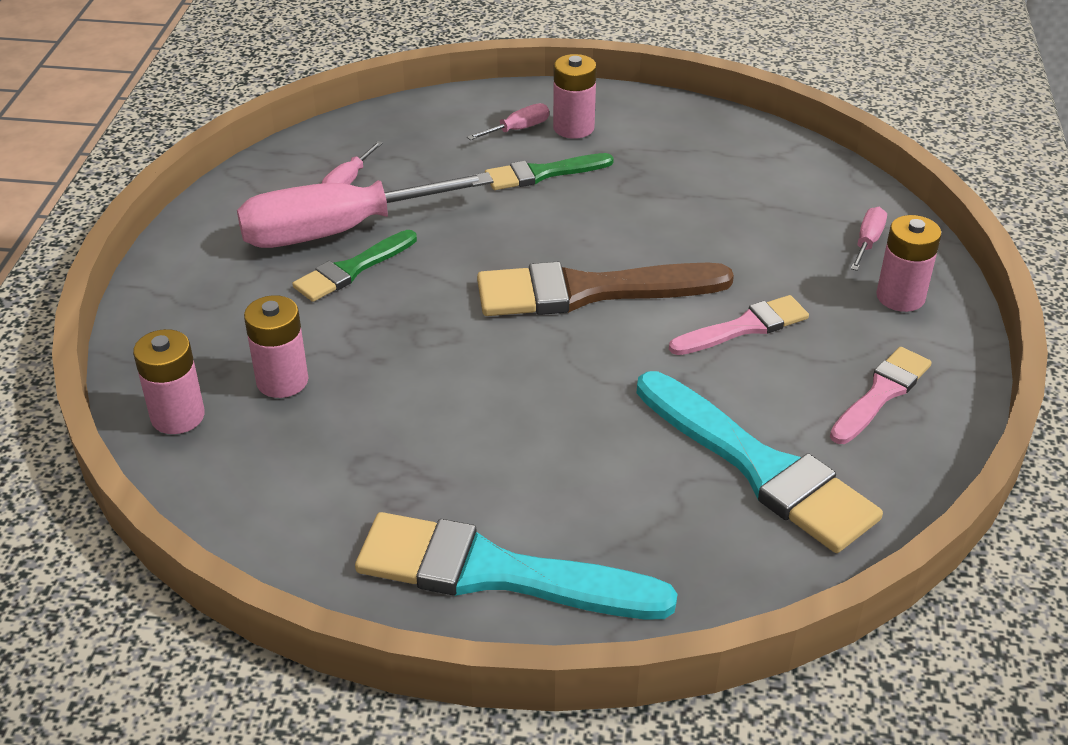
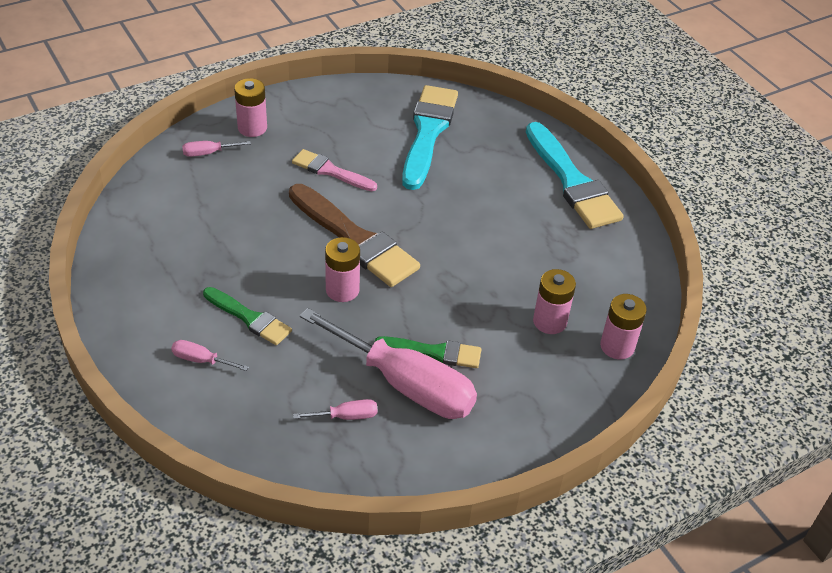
camera: 130 degrees left, 5 degrees up
pink battery [553,54,597,139] -> pink battery moved to [325,237,360,302]
pink brush [830,347,932,444] -> none

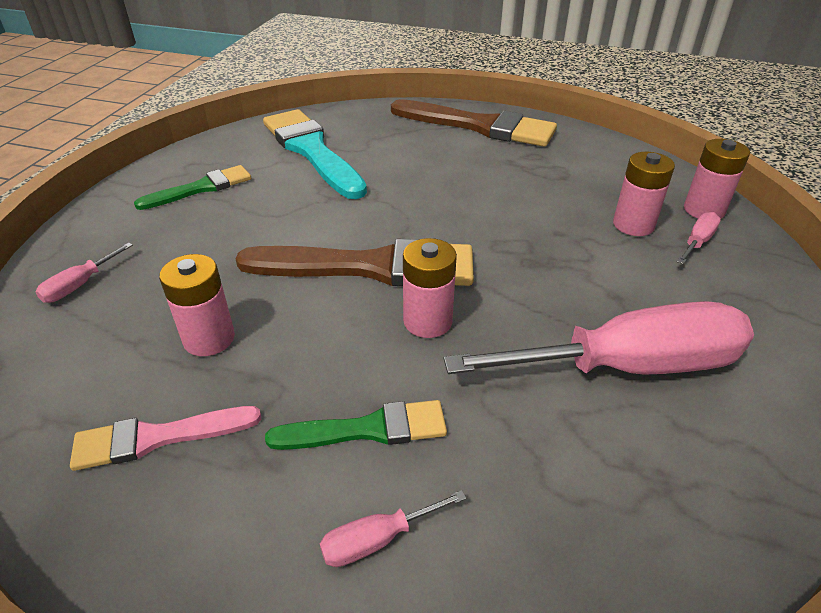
camera: 40 degrees left, 5 degrees down
pink battery [234,78,267,137] -> pink battery moved to [159,254,235,356]
pink brush [292,149,377,191] -> pink brush moved to [70,406,261,471]
pink screwdriver [293,399,378,420] -> pink screwdriver moved to [677,212,721,264]
green brush [375,336,481,368] -> green brush moved to [134,165,251,210]
turquoise brush [526,122,624,229] -> brown brush [391,99,557,147]

